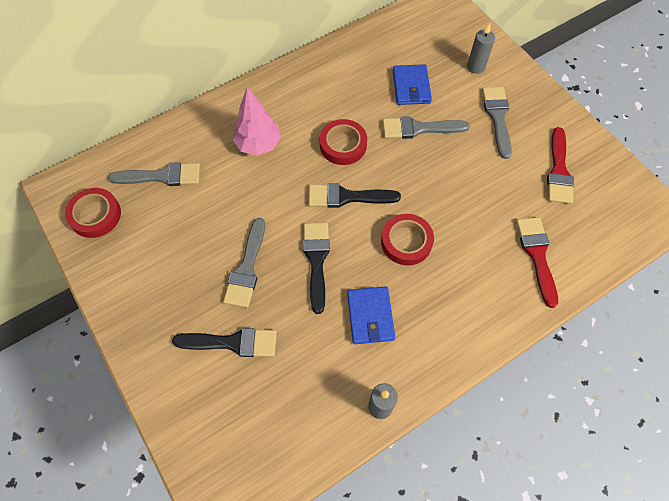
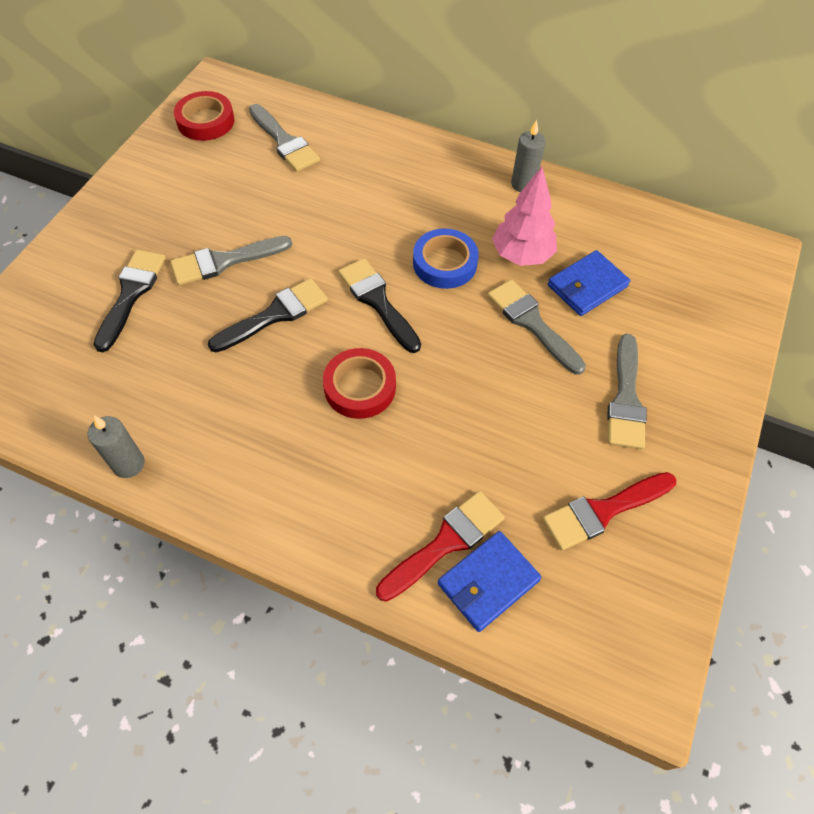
camera: 55 degrees right, 5 degrees down
black brush [172,328,277,357] -> black brush turned 135 degrees counterclockwise [93,250,166,352]
pink tree [233,88,281,156] -> pink tree moved to [492,167,557,266]
red tape [320,119,367,165] -> blue tape [413,228,479,289]
blue wallet [347,286,395,344] -> blue wallet moved to [438,531,541,632]
grey candle [467,23,495,74] -> grey candle moved to [511,120,546,192]
grey brush [482,87,512,159] -> grey brush turned 135 degrees clockwise [607,334,647,449]

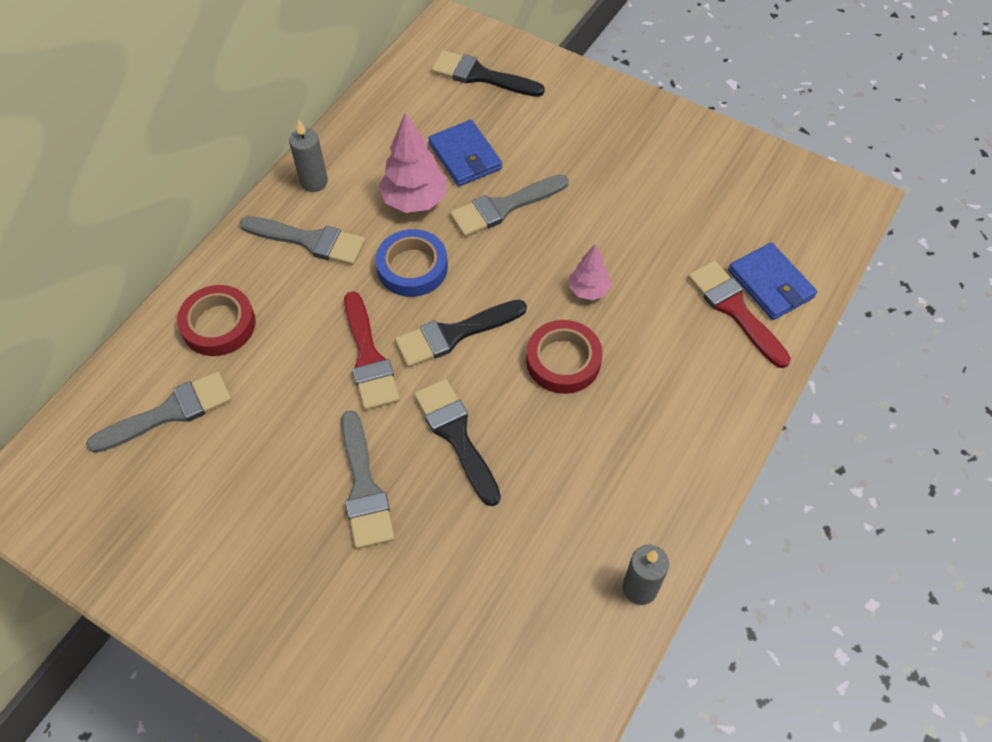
camera: 80 degrees left, 0 degrees up
black brush [93,250,166,352] -> black brush moved to [431,50,545,97]
red tape [174,91,234,141] -> red tape moved to [177,285,256,356]
red brush [542,472,676,551] -> red brush moved to [344,291,400,410]
grey brush [607,334,647,449] -> grey brush moved to [239,216,365,265]
none -> pink tree [569,245,612,300]

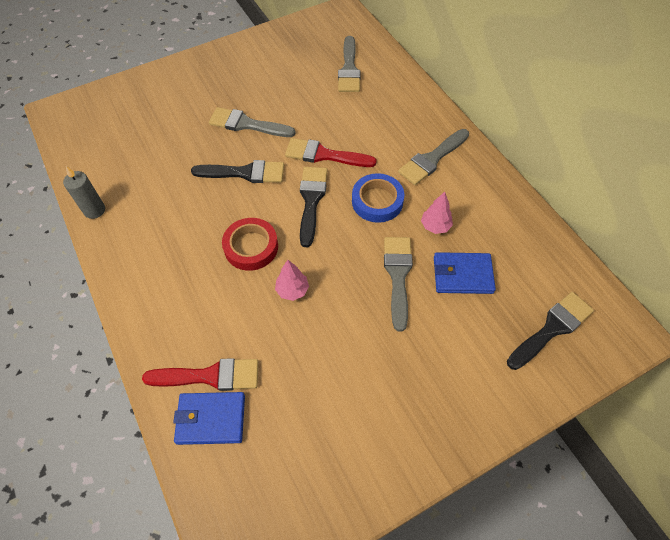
camera: 120 degrees right, 0 degrees up
red tape [177,285,256,356] -> none
grey candle [289,120,328,192] -> none
pink tree [379,113,447,213] -> pink tree [421,192,453,234], size x0.59

